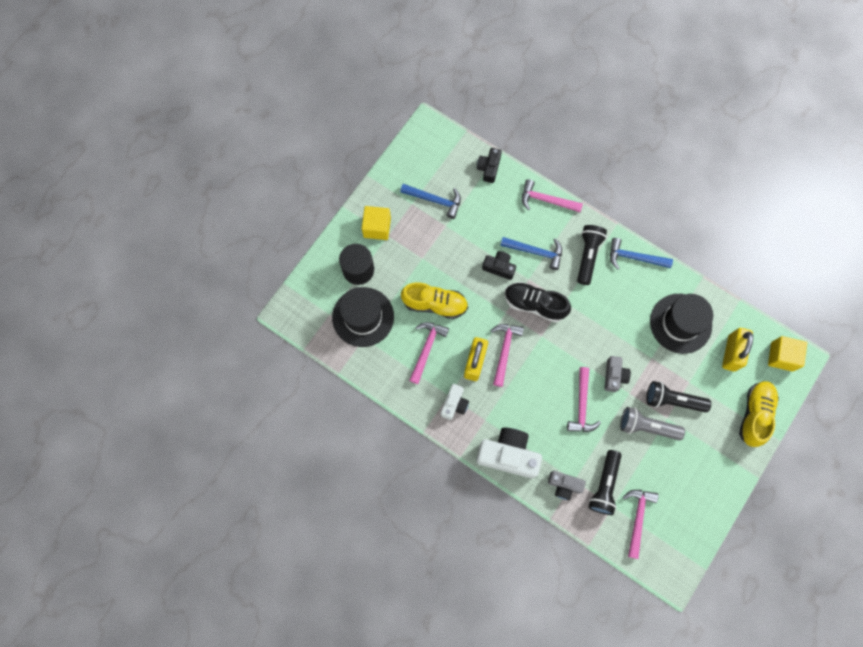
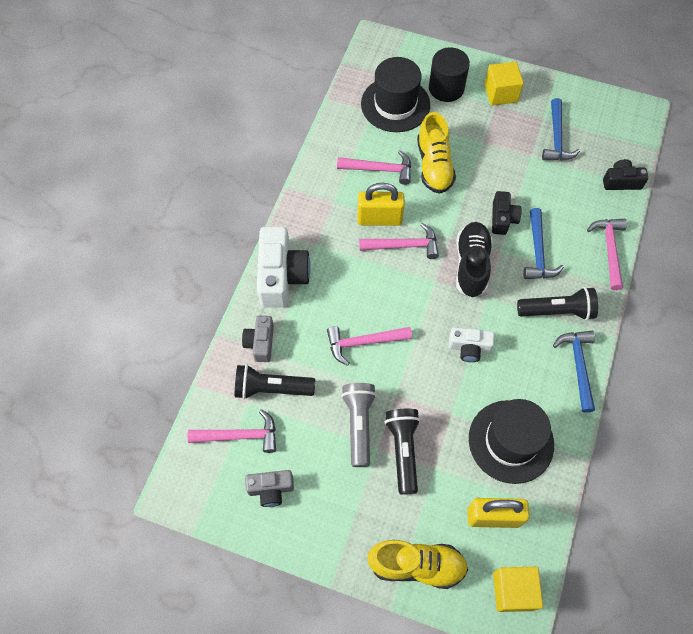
camera: 75 degrees right, 10 degrees down
white camera [441,384,469,420] -> white camera moved to [449,327,495,362]
grey camera [604,356,631,392] -> grey camera moved to [245,470,294,507]

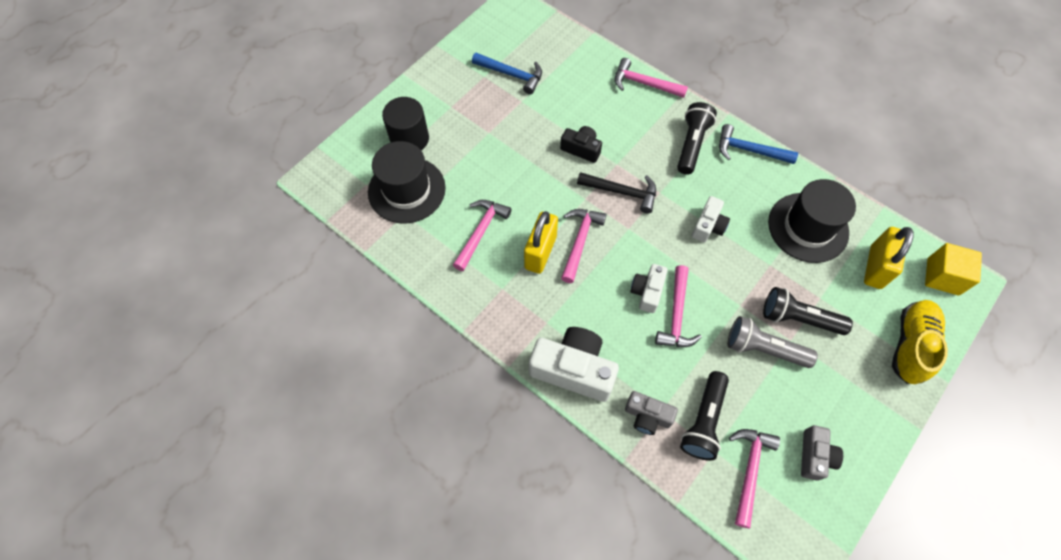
camera: 70 degrees left, 0 degrees up
yellow shoe [417,112,456,194] -> none
black shoe [456,222,493,298] -> black hammer [577,172,656,213]
yellow cube [484,61,524,106] -> none
blue hammer [523,208,564,279] -> none
black camera [603,159,648,190] -> none
none -> white camera [630,264,668,313]

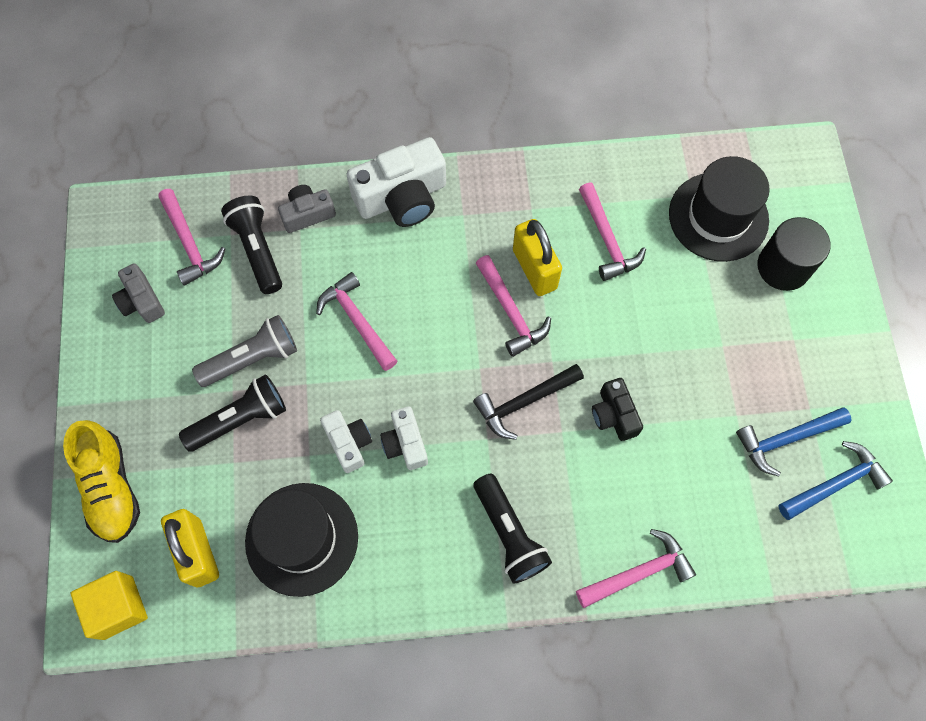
camera: 135 degrees right, 5 degrees up
black camera [560,126,602,163] -> black camera turned 90 degrees clockwise [592,378,643,441]
white camera [630,264,668,313] -> white camera moved to [320,410,372,473]
blue hammer [719,124,798,164] -> blue hammer moved to [778,441,893,520]

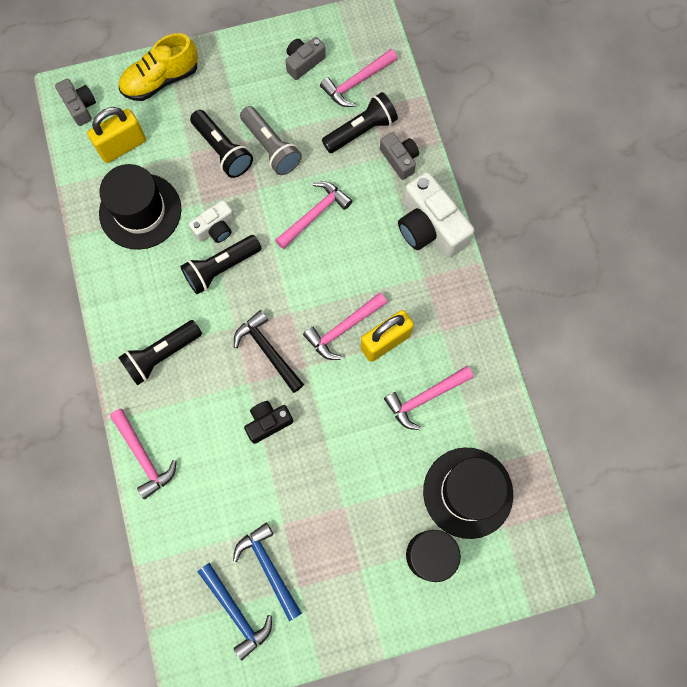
camera: 80 degrees right, 5 degrees up
yellow cube [71,571,148,640] -> grey camera [55,79,96,126]
white camera [380,406,428,470] -> black flashlight [180,235,262,294]

